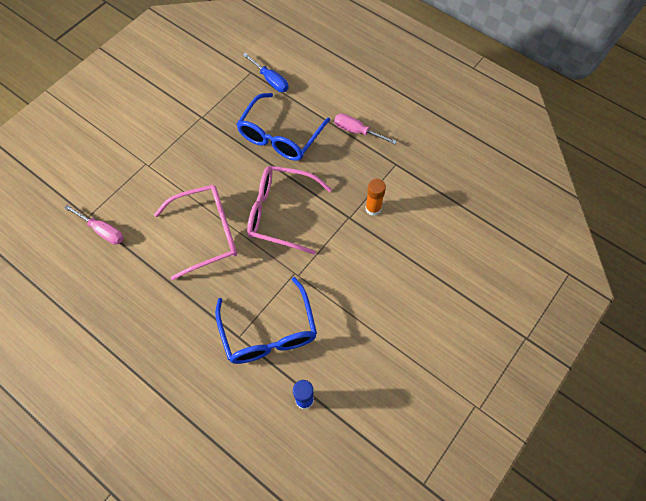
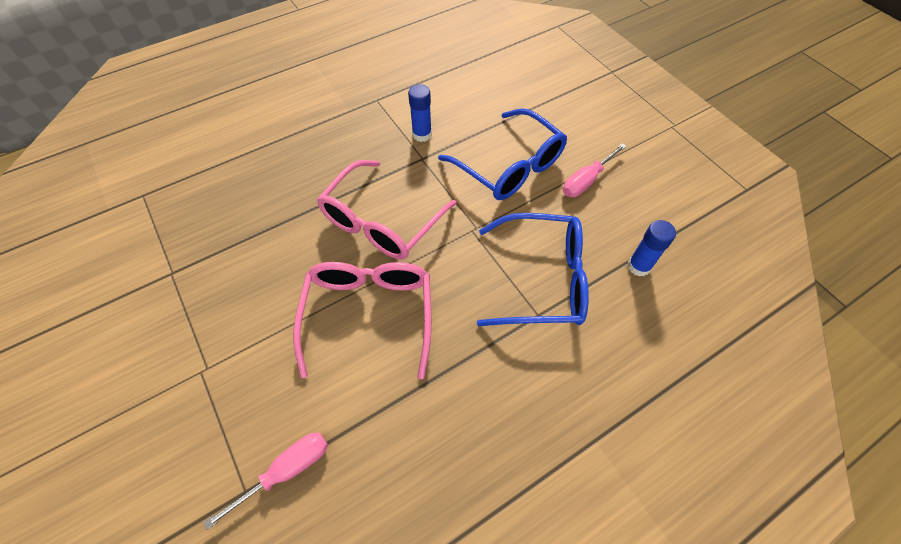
camera: 70 degrees left, 5 degrees down
blue glasses [236,93,330,161] -> blue glasses moved to [438,108,567,200]
blue screwdriver [243,53,289,92] -> none
pink screwdriver [334,114,397,144] -> pink screwdriver moved to [563,143,627,197]
orange glue stick [365,179,386,216] -> blue glue stick [408,84,432,142]

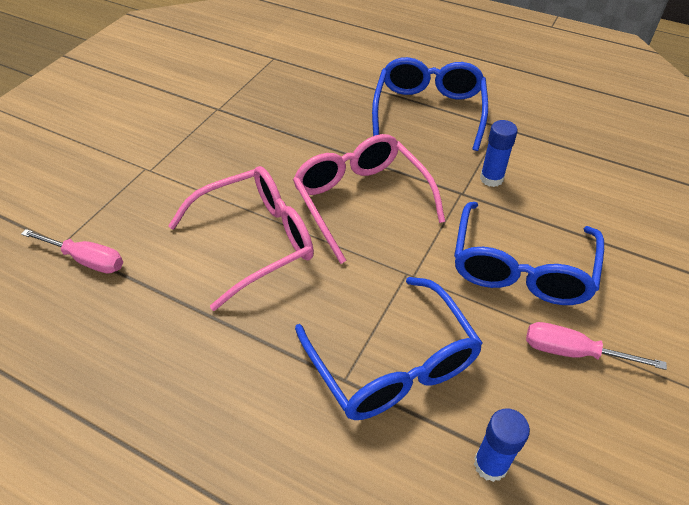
camera: 60 degrees right, 10 degrees down
pink glasses [317,160,457,259] -> pink glasses turned 60 degrees clockwise [293,134,445,264]
none -> blue glasses [372,57,488,151]

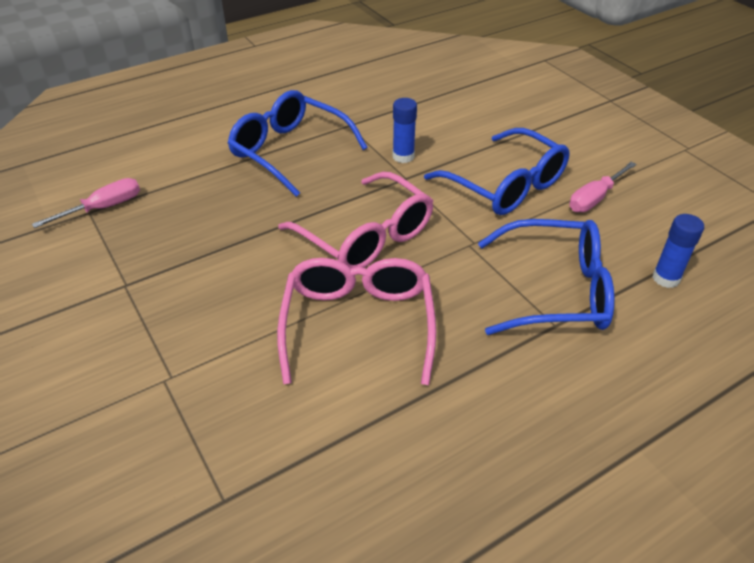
camera: 60 degrees left, 5 degrees down
pink screwdriver [21,229,123,274] -> pink screwdriver moved to [32,178,140,228]
pink glasses [293,134,445,264] -> pink glasses turned 135 degrees counterclockwise [278,172,434,268]

